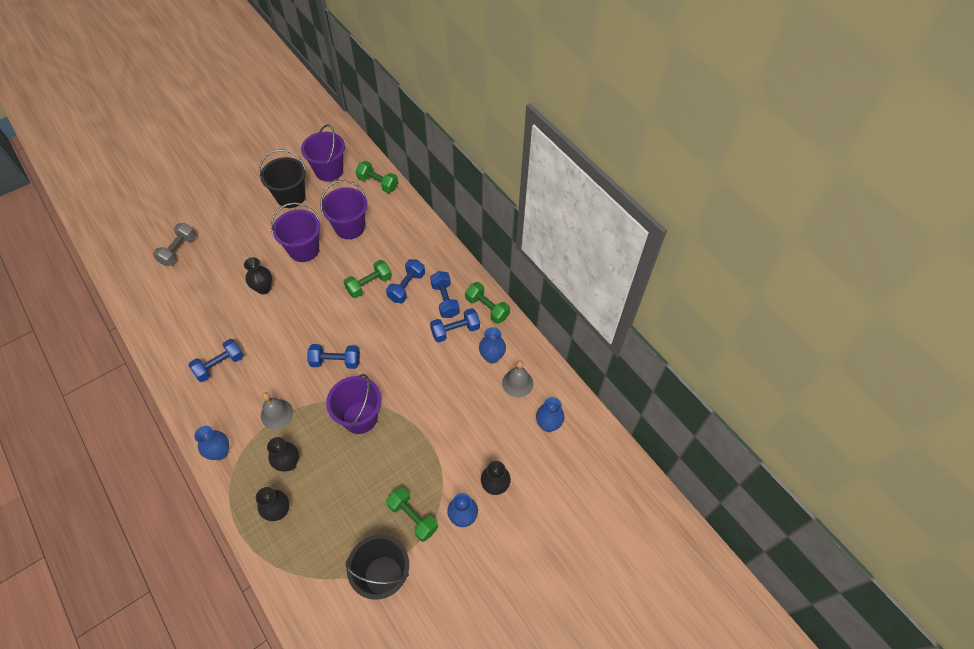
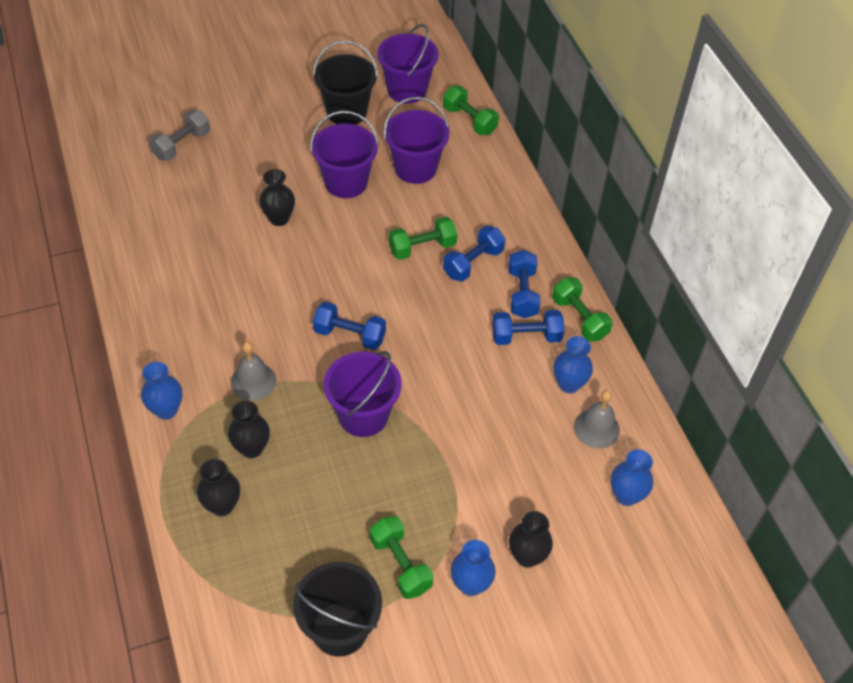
camera: 15 degrees right, 5 degrees down
blue dumbbell [188,339,244,382] -> none

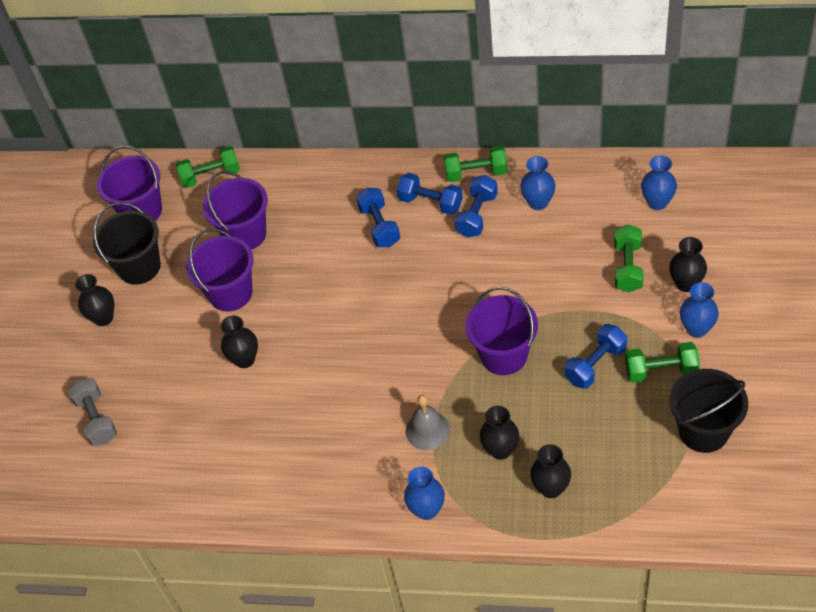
camera: 55 degrees left, 0 degrees up
blue dumbbell [313,302,386,350] -> blue dumbbell moved to [565,324,627,389]
green dumbbell [389,217,457,260] -> green dumbbell moved to [614,224,643,292]
grey bell [574,390,620,449] -> none
none -> black vase [75,274,114,326]

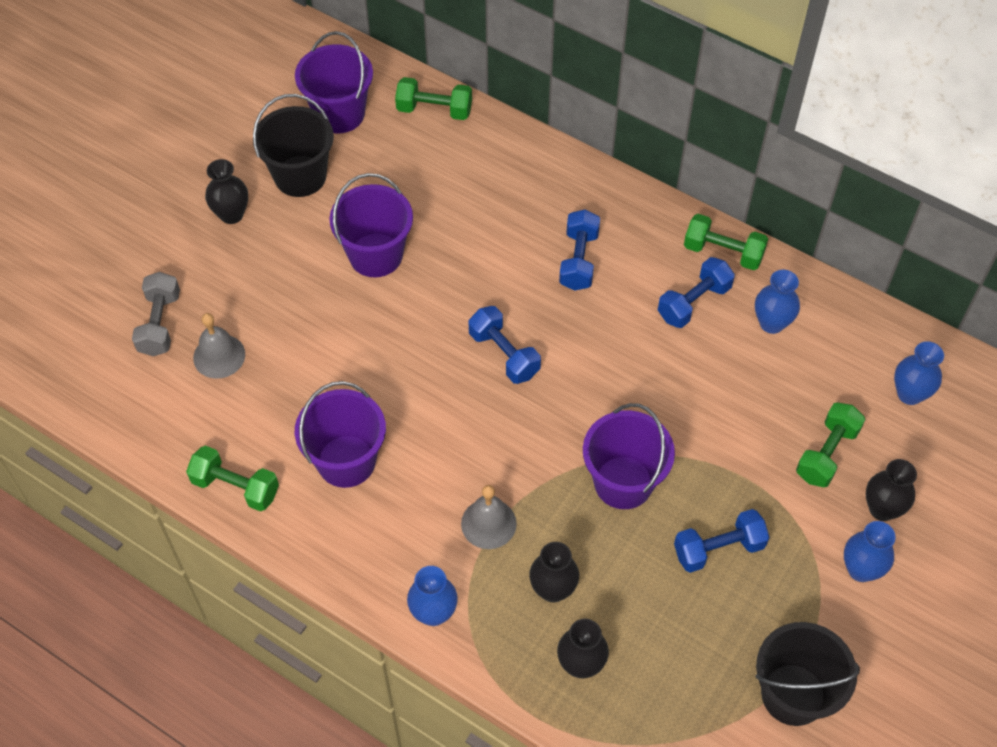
camera: 20 degrees right, 5 degrees up
purple bucket [202,171,268,250] -> purple bucket moved to [295,381,386,488]
black vase [220,315,258,368] -> none
blue dumbbell [397,173,463,215] -> blue dumbbell moved to [468,306,541,384]
green dumbbell [625,342,700,383] -> green dumbbell moved to [186,445,279,511]
none -> grey bell [193,313,245,379]

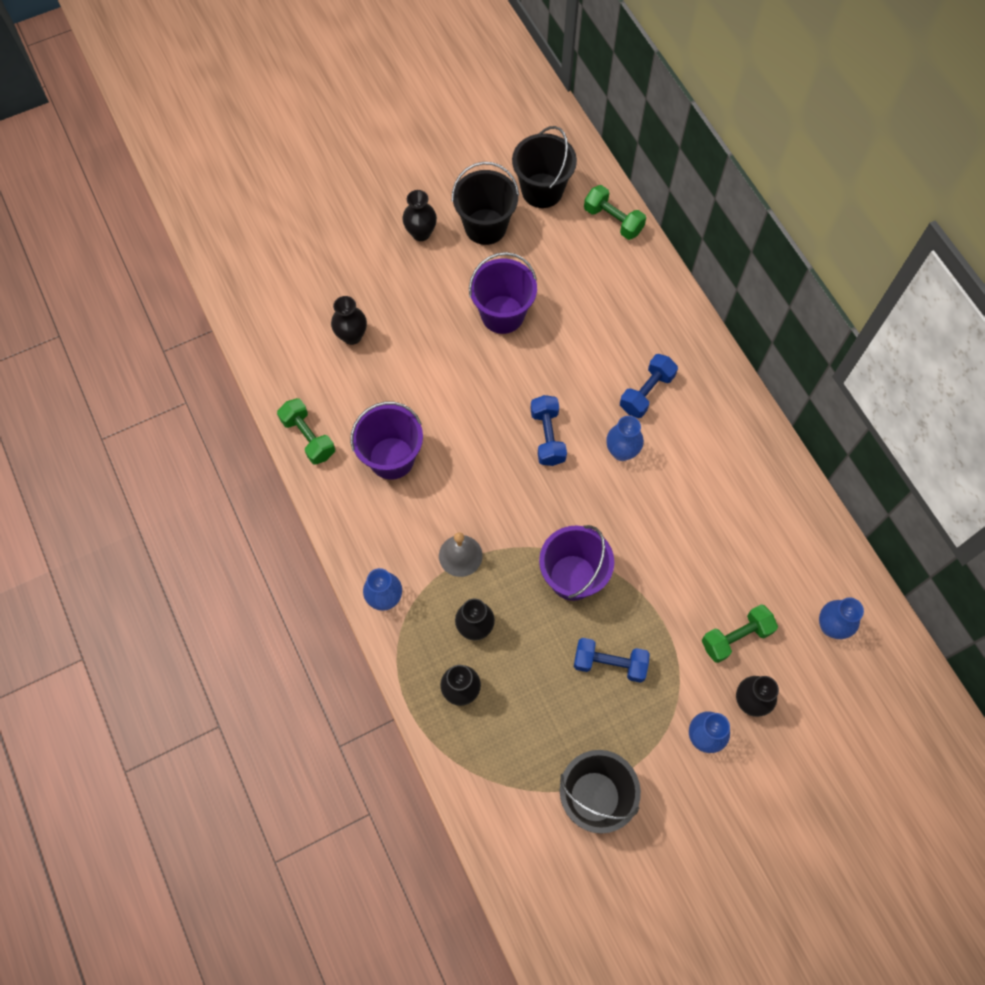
camera: 30 degrees right, 10 degrees up
grey dumbbell [132,272,180,356] -> none
grey bell [193,313,245,379] -> black vase [331,296,367,345]
purple bucket [295,31,373,133] -> black bucket [512,126,577,208]
blue dumbbell [658,257,735,328] -> none
green dumbbell [684,214,768,270] -> none
blue vase [755,270,800,334] -> blue vase moved to [606,416,644,461]

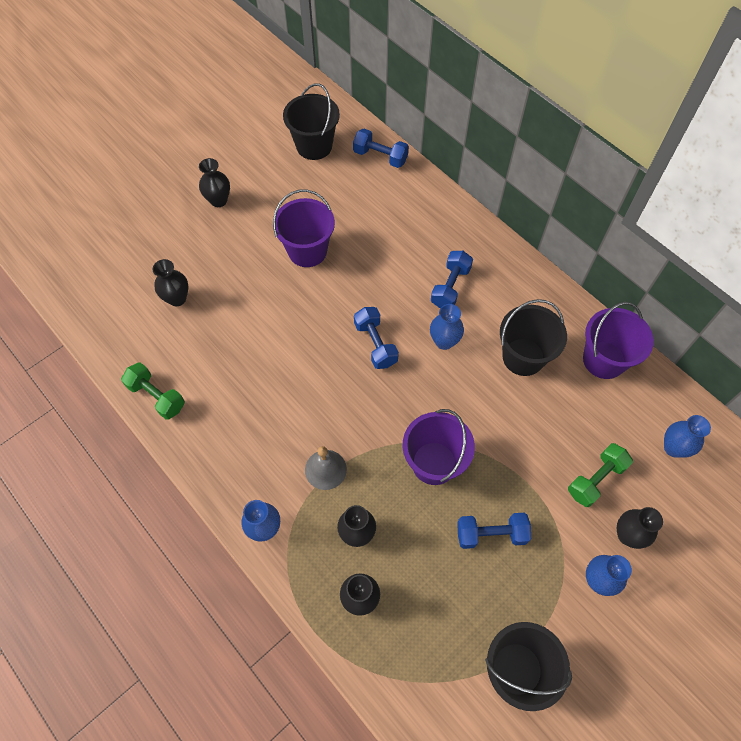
camera: 15 degrees left, 5 degrees down
purple bucket [350,402,423,480] -> purple bucket moved to [583,302,654,379]
black bucket [452,162,519,245] -> black bucket moved to [500,299,567,376]
green dumbbell [584,185,646,240] -> blue dumbbell [353,129,409,168]

